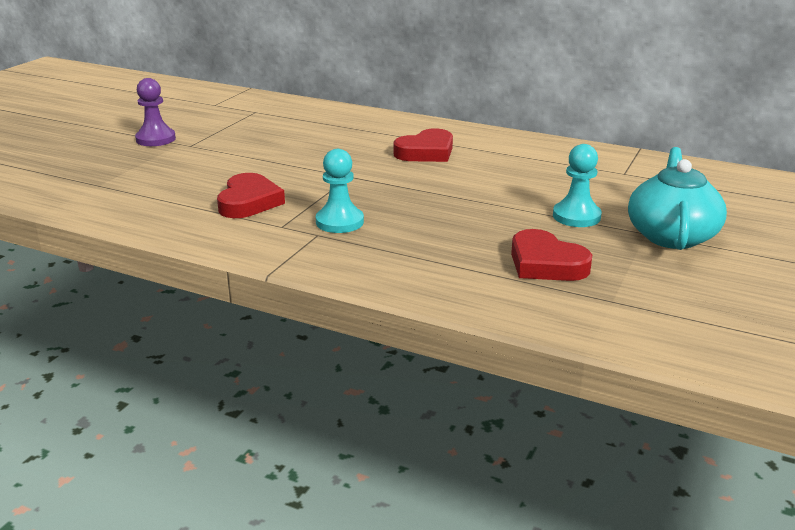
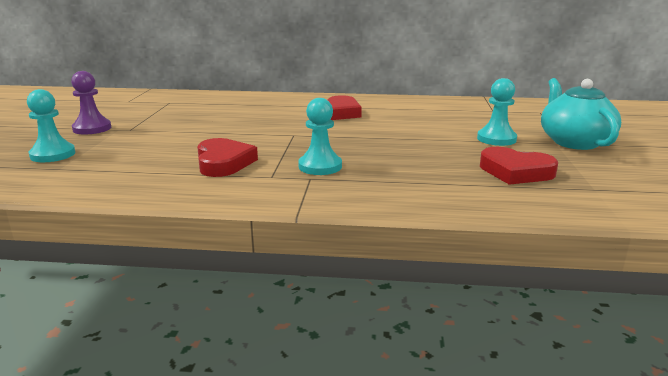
camera: 20 degrees left, 5 degrees down
none -> turquoise pawn [27,89,75,162]

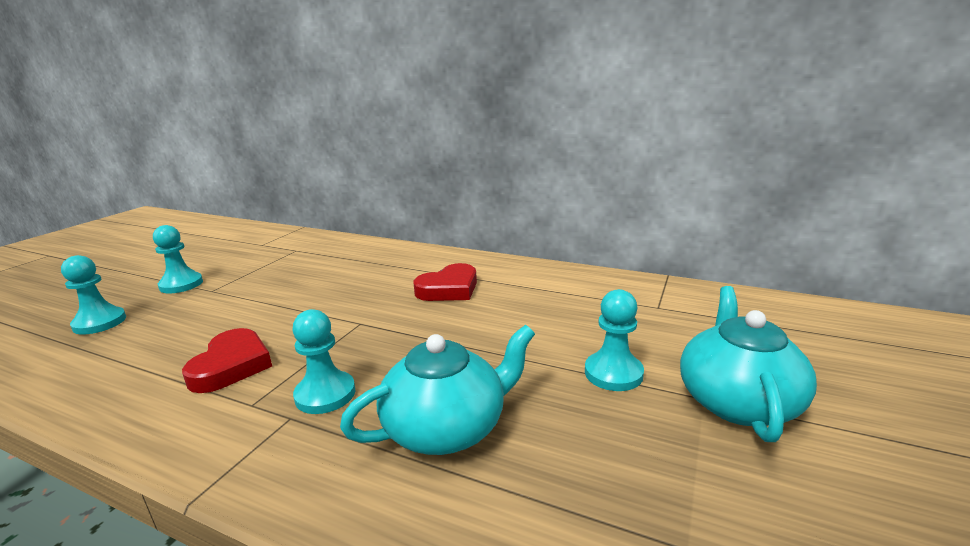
camera: 20 degrees right, 0 degrees up
purple pawn [71,71,111,135] -> turquoise pawn [153,225,203,293]
red heart [480,147,558,185] -> none
none -> turquoise teapot [340,325,535,455]

